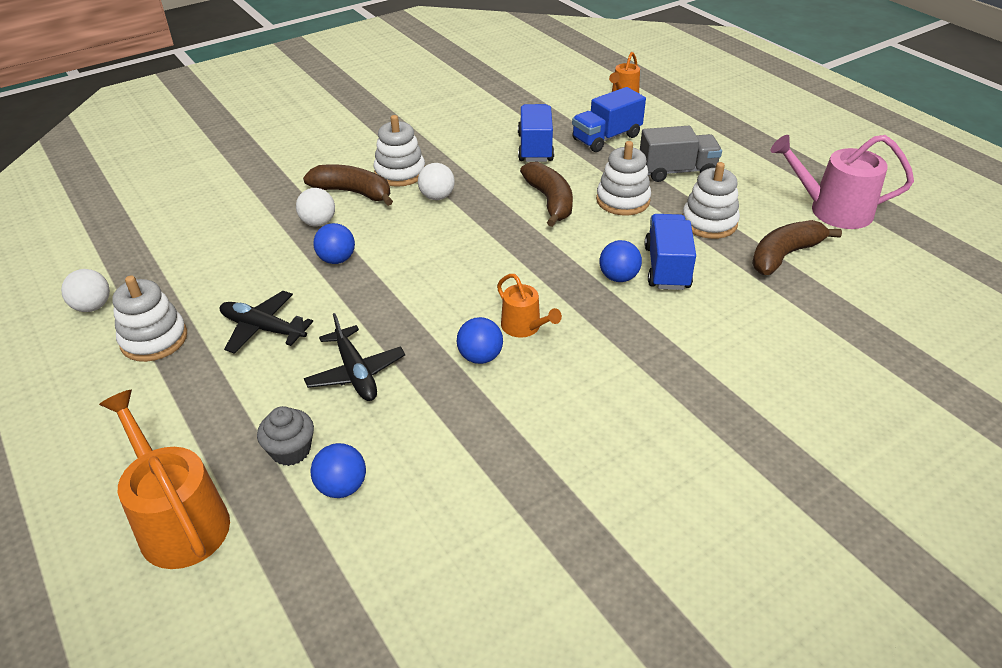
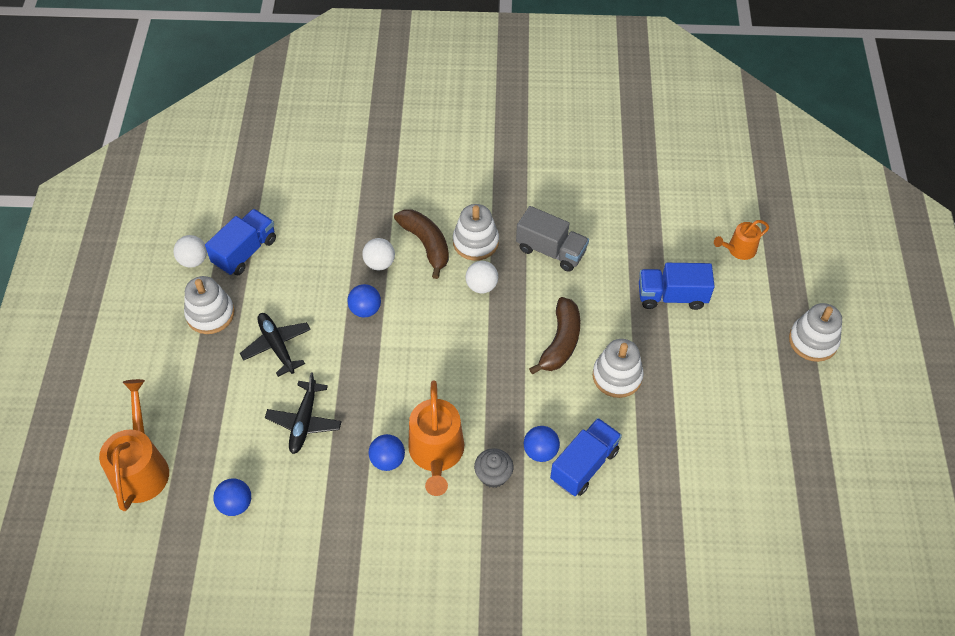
camera: 35 degrees right, 15 degrees up
grey cupcake [257,406,314,466] -> grey cupcake moved to [474,448,513,488]
orange watering can [497,274,562,338] -> orange watering can [408,380,464,496], size x1.76
blue truck [518,104,554,162] -> blue truck moved to [205,209,276,275]
grey truck [640,126,722,182] -> grey truck moved to [516,206,589,272]
white stacking toy [682,162,740,239] -> white stacking toy moved to [789,303,842,362]
brown banana [752,220,842,275] -> none
pink watering can [770,135,914,229] -> none

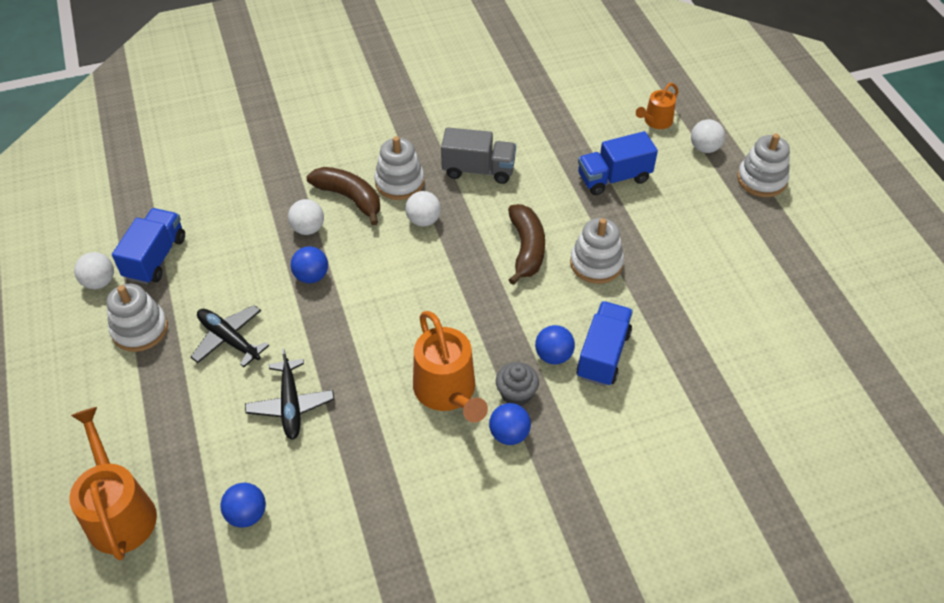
camera: 20 degrees left, 5 degrees down
blue ball [369,434,405,471] -> blue ball moved to [489,403,531,445]
none -> white ball [691,119,725,153]

